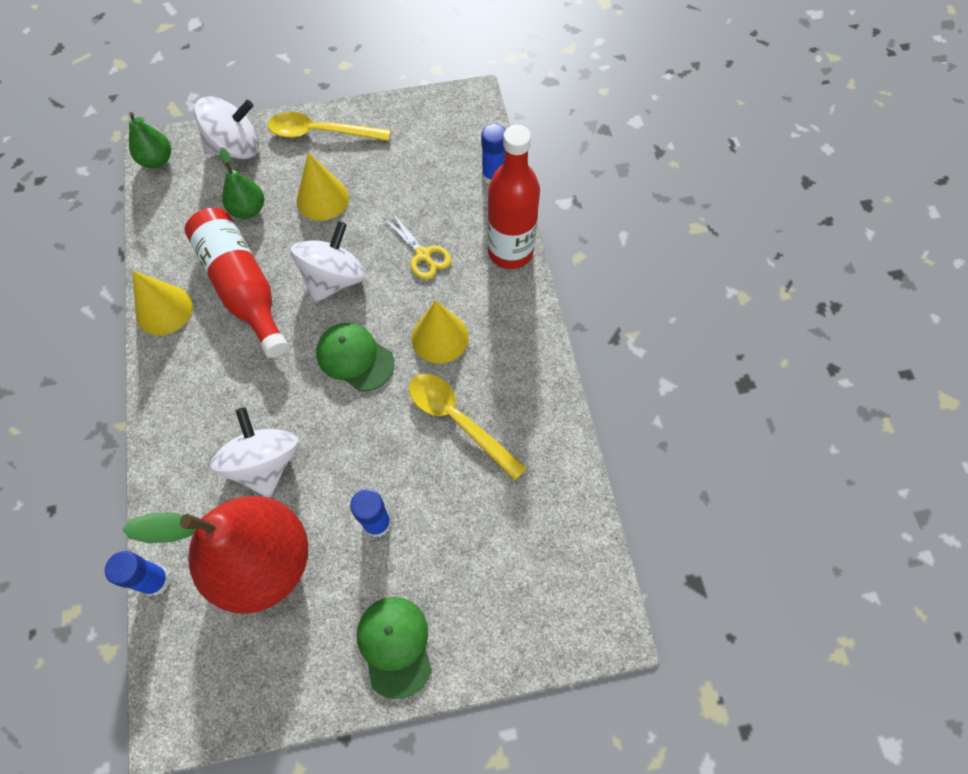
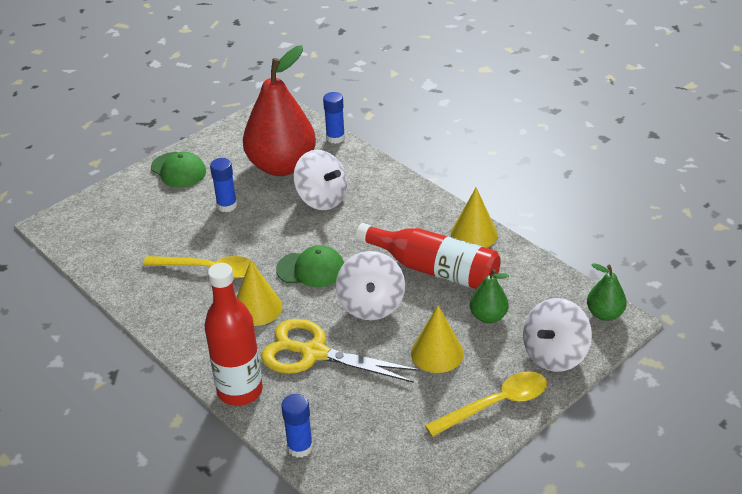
camera: 150 degrees right, 25 degrees down
yellow scissors [385,213,452,280] -> yellow scissors [261,319,420,383], size x1.83

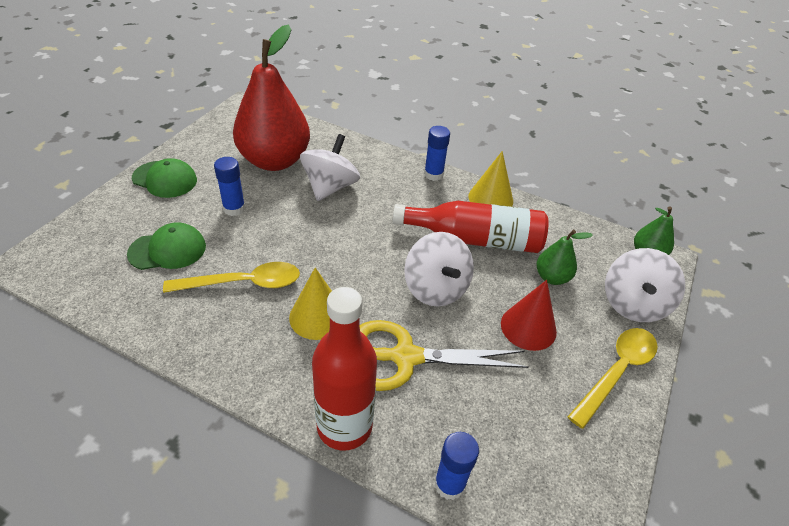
camera: 25 degrees left, 5 degrees up
green cap [276,245,344,287] -> green cap moved to [127,222,206,270]
white spinning top [293,150,347,210] -> white spinning top turned 90 degrees counterclockwise [300,134,360,201]
blue glue stick [323,92,345,144] -> blue glue stick moved to [424,126,450,181]
yellow cone [411,305,464,373] -> red cone [501,280,557,351]

